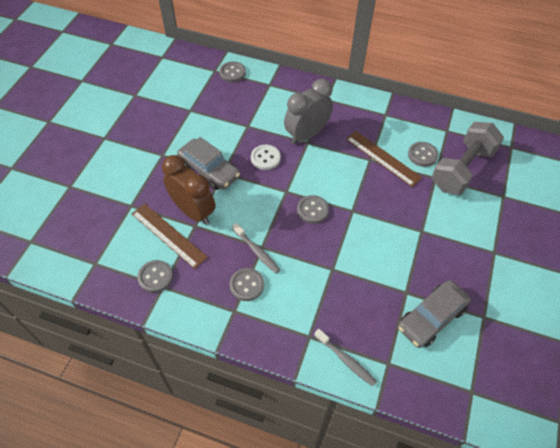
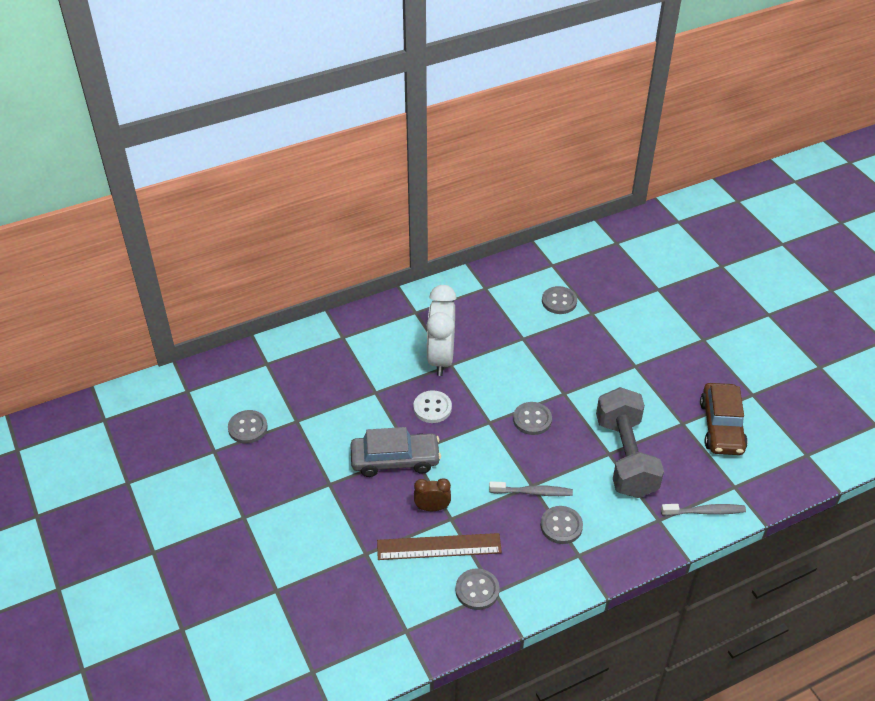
camera: 45 degrees left, 10 degrees down
brown clock [162,155,215,225] -> brown clock [414,478,451,511], size x0.50
grey button [219,62,246,82] -> grey button moved to [228,410,268,444]
grey clock [284,79,333,145] -> white clock [427,285,456,376]
brown ruler [346,131,422,187] -> none
grey car [398,280,471,348] -> brown car [700,383,748,455]
grey dumbbell [432,122,504,195] -> grey dumbbell moved to [596,387,664,498]

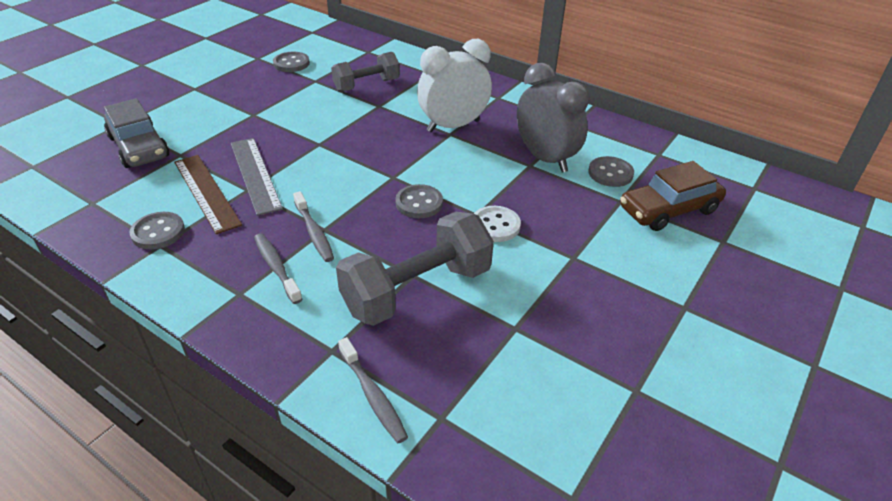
camera: 60 degrees right, 5 degrees down
grey car [350,427,441,477] -> grey car moved to [104,98,169,168]
white button [413,390,452,423] -> white button moved to [474,206,521,242]
brown clock [414,478,451,511] -> grey ruler [231,138,283,216]
grey button [540,506,583,544] -> grey toothbrush [254,233,303,304]
brown car [700,383,748,455] -> brown car moved to [620,161,726,231]
none -> grey dumbbell [331,52,400,92]
none -> grey clock [517,63,589,173]

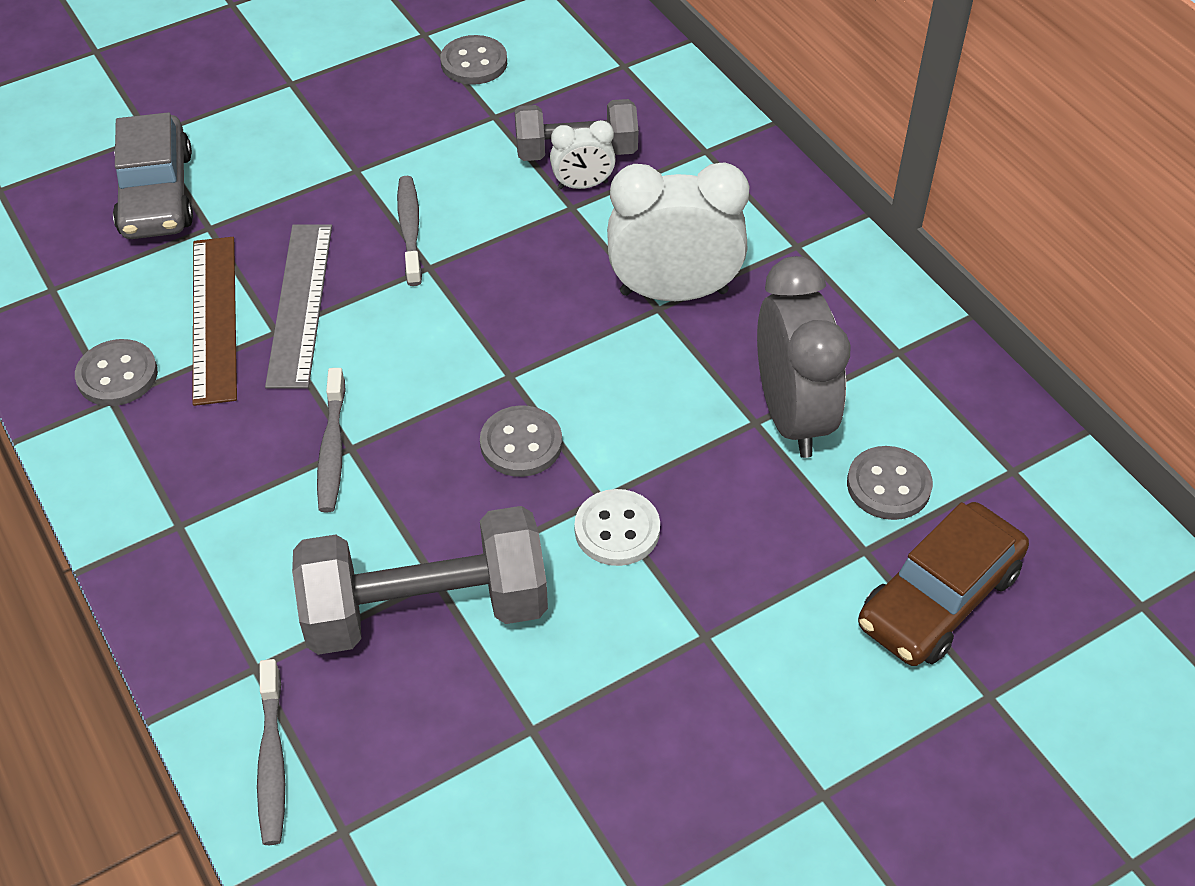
camera: 25 degrees right, 10 degrees up
grey toothbrush [254,233,303,304] -> grey toothbrush moved to [397,176,422,286]
brown car [620,161,726,231] -> brown car turned 45 degrees counterclockwise [858,502,1029,666]
none -> white clock [550,120,616,189]

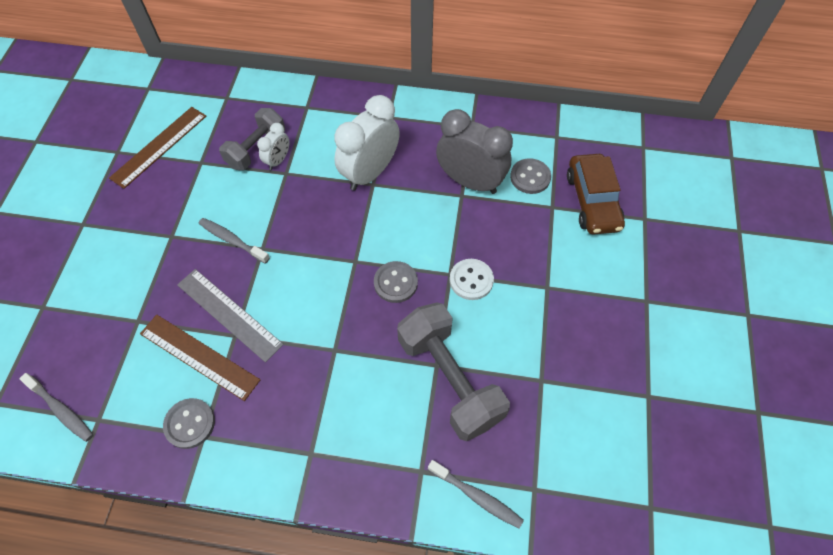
camera: 50 degrees left, 10 degrees up
grey car [113,112,193,239] -> none
grey dumbbell [292,506,548,655] -> grey dumbbell turned 60 degrees counterclockwise [397,302,510,441]
grey toothbrush [317,368,346,512] -> grey toothbrush moved to [19,373,93,442]
grey button [440,35,507,85] -> brown ruler [109,107,206,189]

